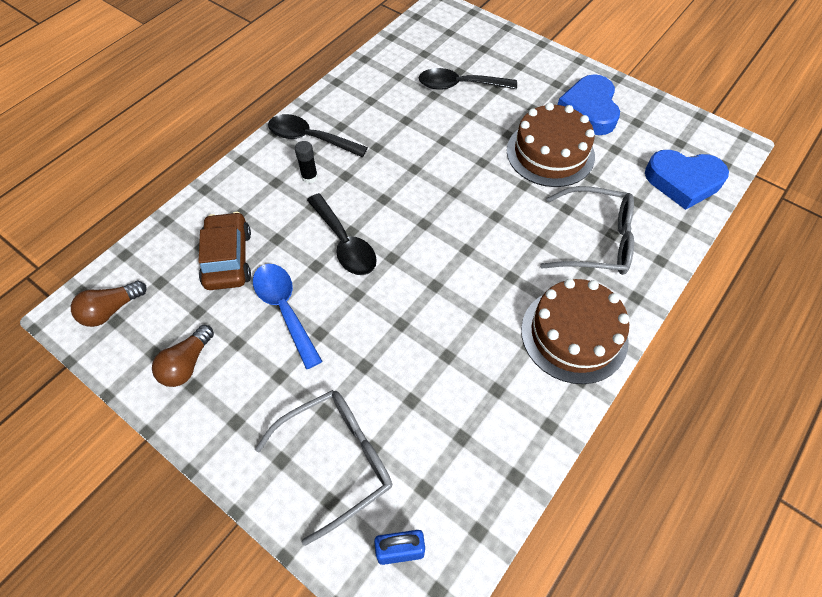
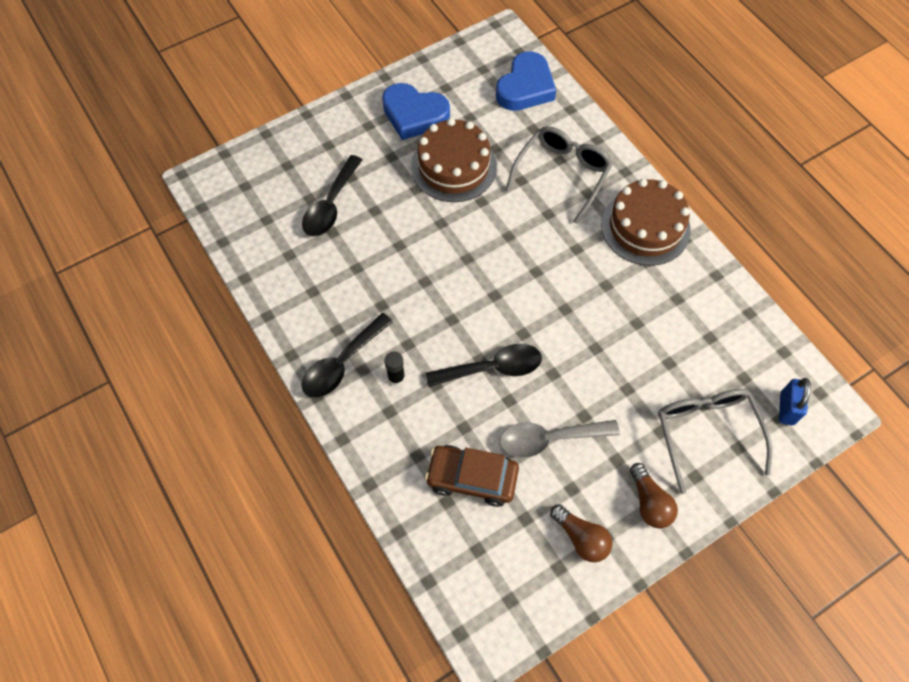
camera: 70 degrees left, 5 degrees up
brown light bulb [71,281,147,327] -> brown light bulb moved to [630,463,678,528]
blue spoon [253,264,322,369] -> grey spoon [499,420,620,458]

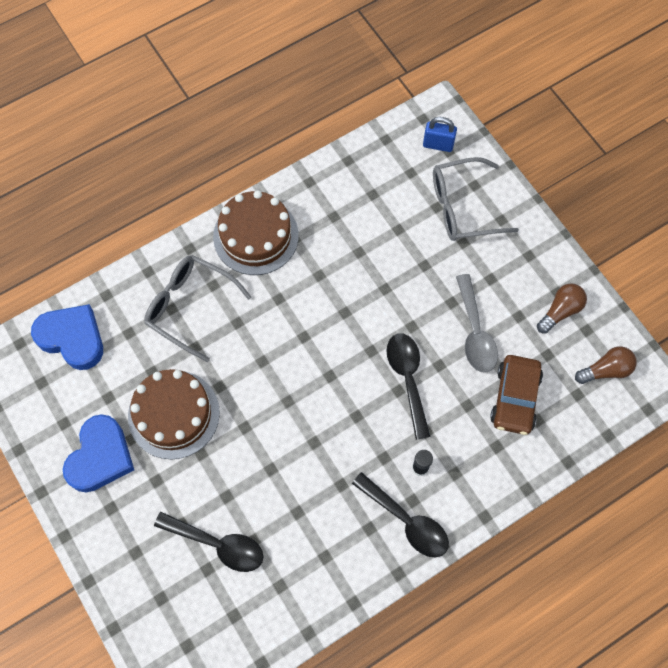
camera: 90 degrees left, 5 degrees up
brown light bulb [630,463,678,528] -> brown light bulb moved to [575,346,637,384]

